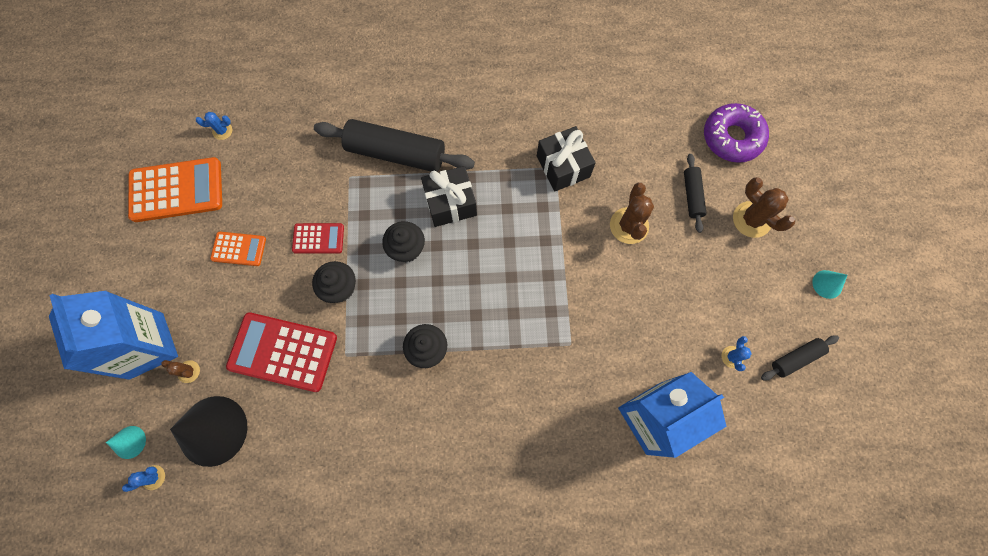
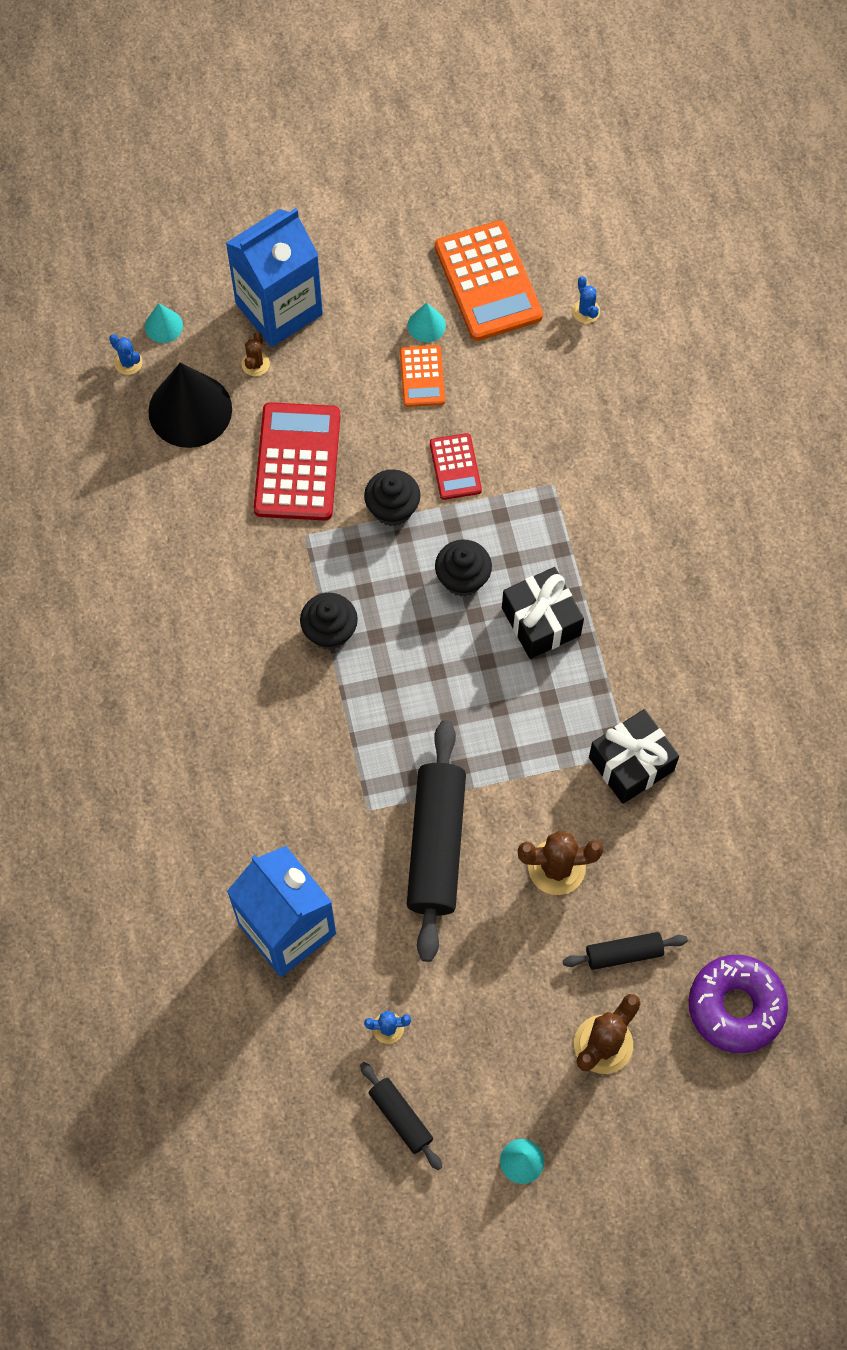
camera: 80 degrees right, 5 degrees down
black rolling pin [314,119,475,172] -> black rolling pin moved to [407,720,466,962]
none -> turquoise cone [407,303,446,342]

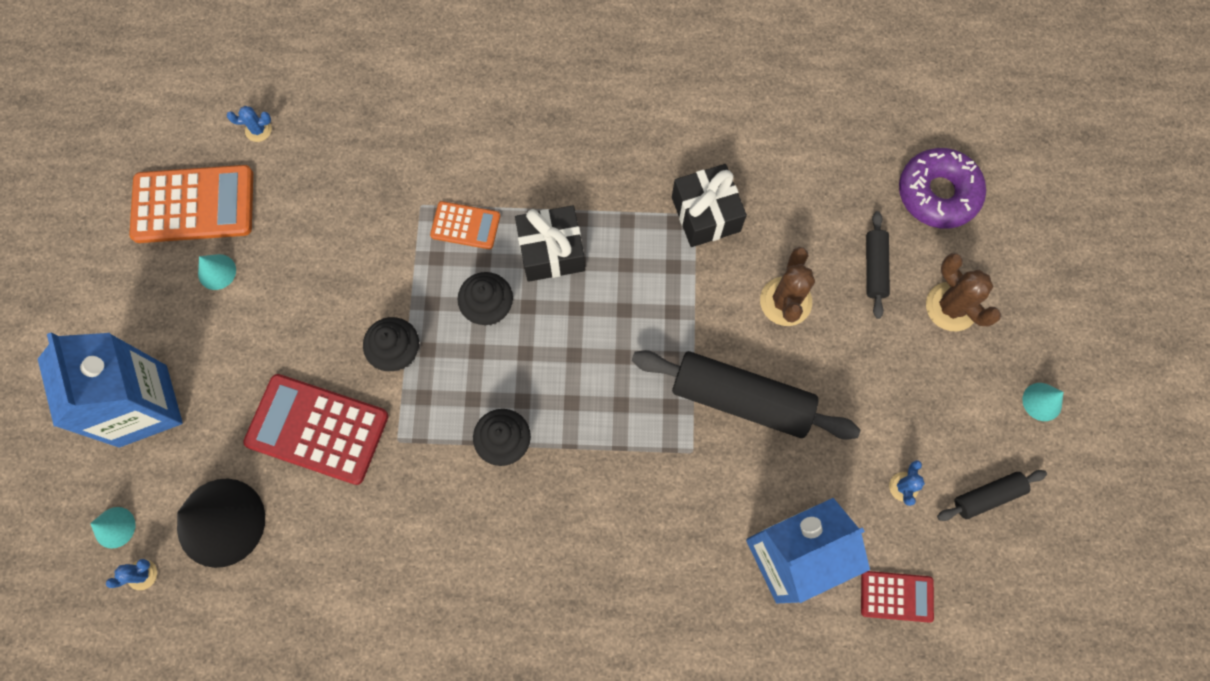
camera: 75 degrees left, 5 degrees up
brown cactus [242,332,270,376] -> none
orange calculator [400,345,445,407] -> orange calculator moved to [430,201,500,249]
red calculator [430,433,482,500] -> red calculator moved to [861,571,934,623]

